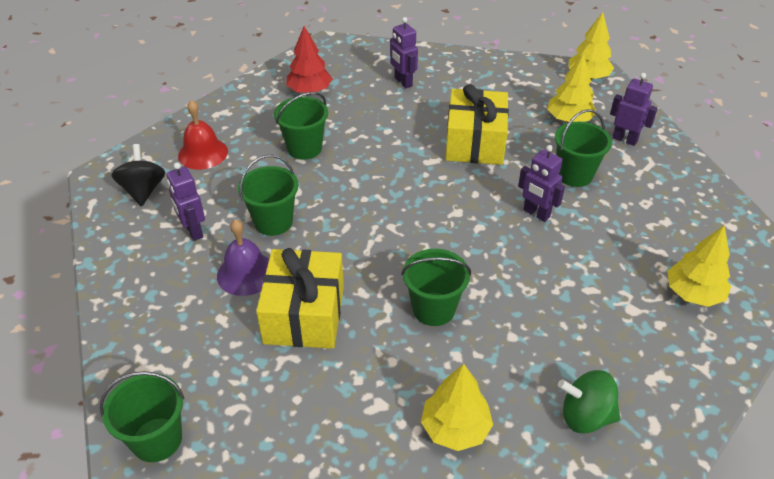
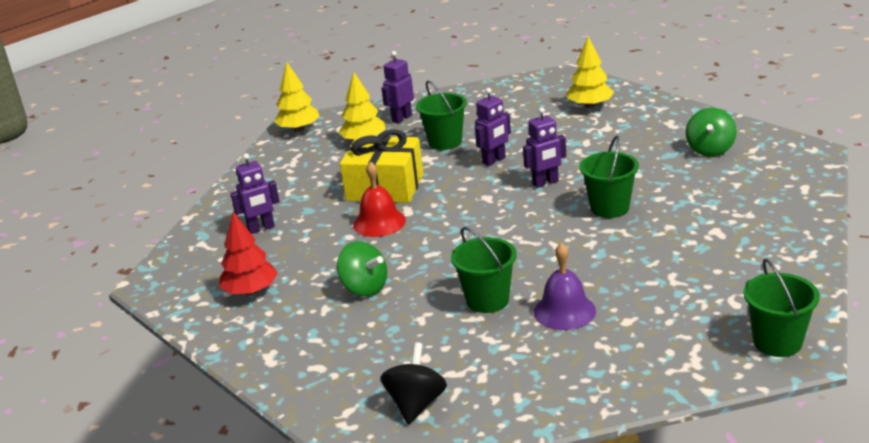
camera: 80 degrees left, 15 degrees down
black spinning top [111,144,165,206] -> black spinning top turned 105 degrees clockwise [380,342,447,424]
purple robot [166,162,205,241] -> purple robot moved to [523,107,566,188]
red bell [178,100,228,170] -> red bell moved to [353,161,406,237]
yellow gift [256,248,344,349] -> none
green bucket [274,92,328,160] -> green spinning top [337,241,387,297]
yellow tree [421,364,493,451] -> none

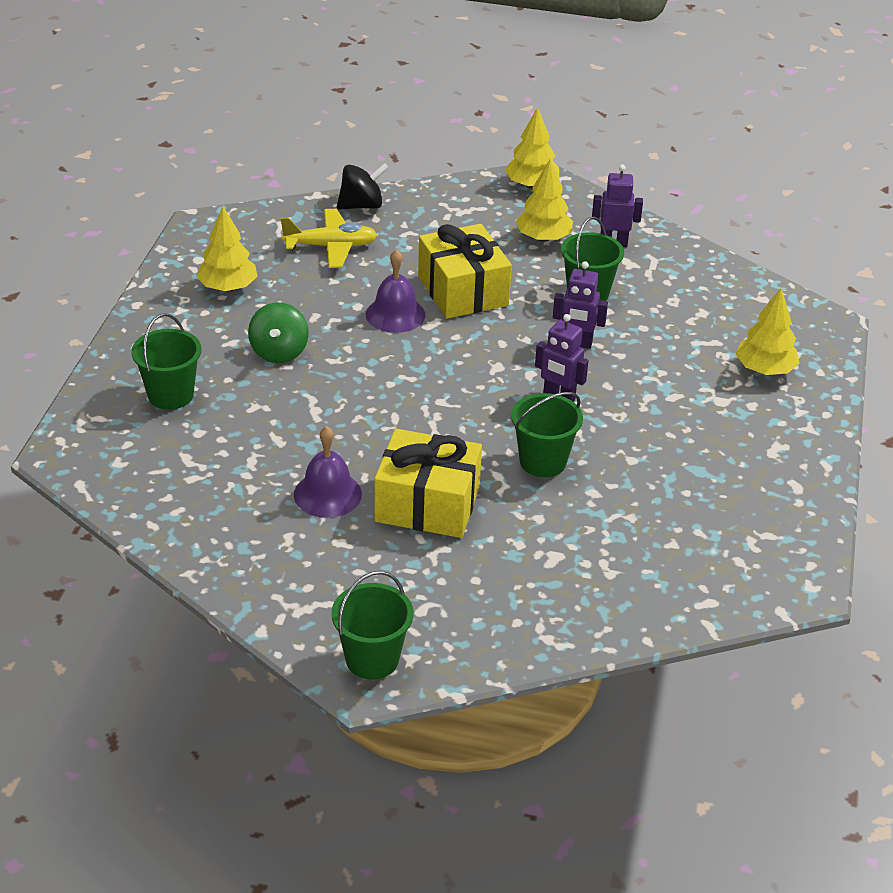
camera: 50 degrees right, 10 degrees up
red tree [219,212,278,295] -> yellow tree [197,207,258,292]
purple robot [230,153,280,234] -> yellow plane [281,209,377,268]
red bell [353,161,406,237] -> purple bell [366,249,426,333]
black spinning top [380,342,447,424] -> black spinning top moved to [337,163,389,210]
green bucket [451,227,517,313] -> green bucket moved to [131,313,201,410]
green spinning top [686,108,737,157] -> none
none -> yellow gift [374,429,482,538]

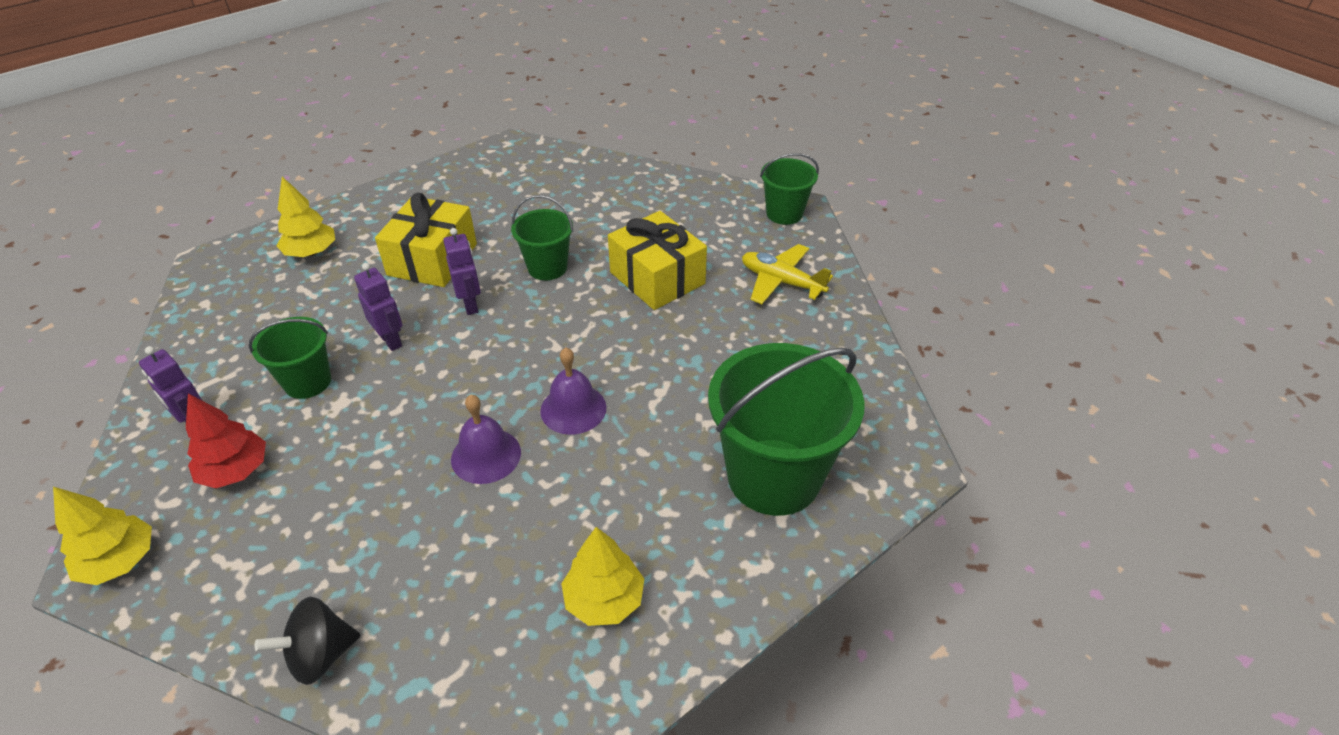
camera: 140 degrees left, 5 degrees up
green bucket [131,313,201,410] -> green bucket [708,343,865,516], size x1.86
green spinning top [248,302,309,363] -> none
yellow plane [281,209,377,268] -> yellow plane moved to [742,244,833,304]
purple bell [294,426,362,518] -> purple bell moved to [540,347,606,435]
black spinning top [337,163,389,210] -> black spinning top turned 45 degrees counterclockwise [254,597,360,685]
yellow gift [418,224,512,319] -> yellow gift moved to [375,193,477,287]
yellow tree [516,159,573,242] -> red tree [186,394,266,488]

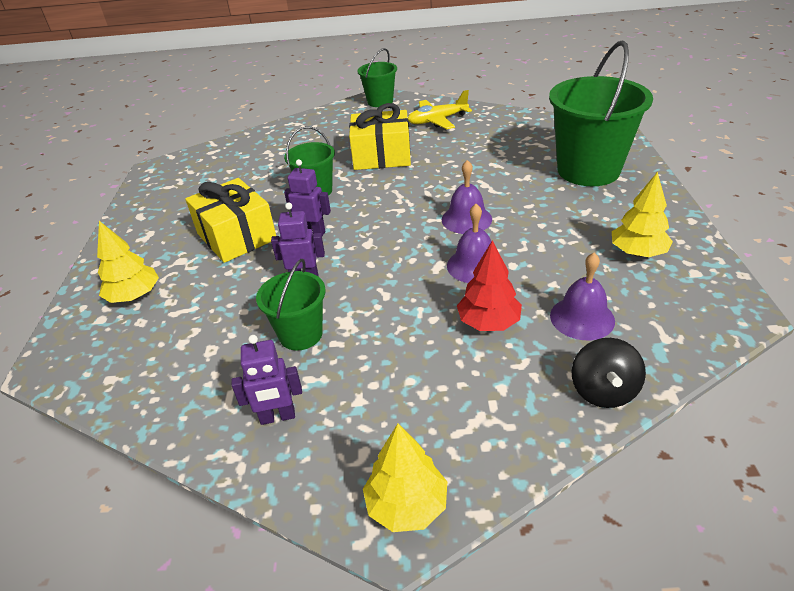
camera: 50 degrees left, 5 degrees down
red tree [186,394,266,488] -> red tree moved to [457,240,522,331]
none -> purple bell [550,253,615,340]

